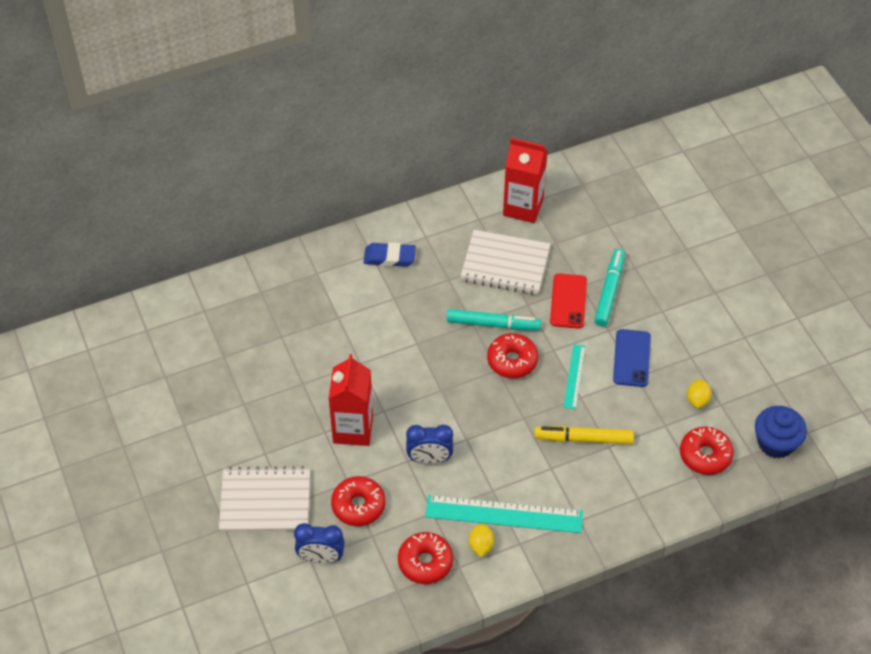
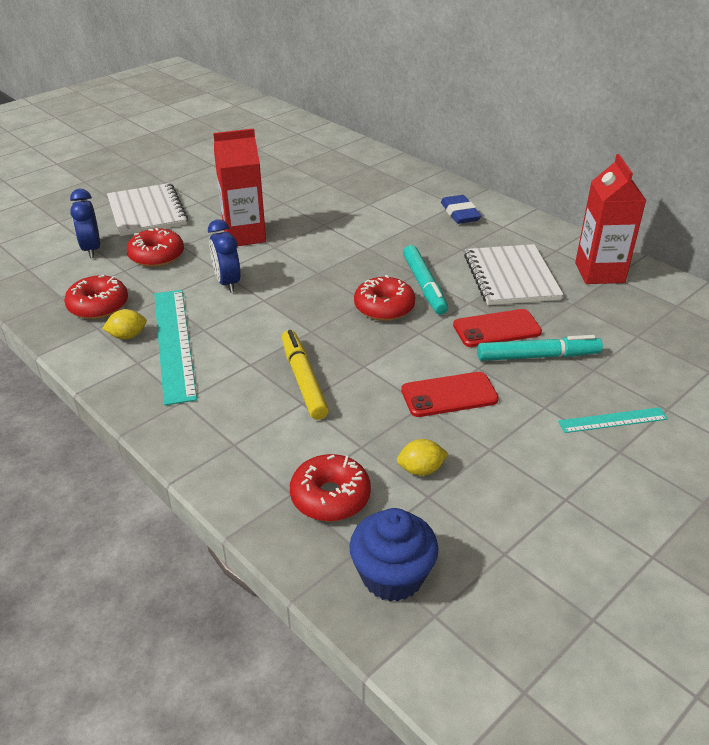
camera: 70 degrees right, 15 degrees down
turquoise ruler [564,344,586,410] -> turquoise ruler moved to [558,407,668,433]
blue phone [613,329,651,387] -> red phone [401,372,499,417]

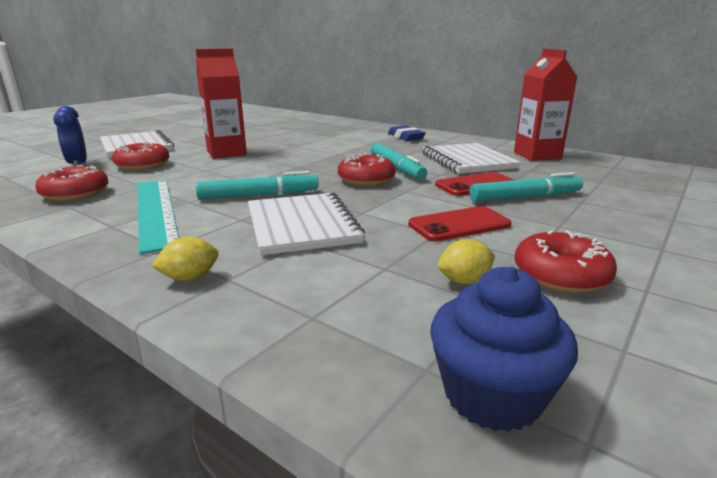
camera: 10 degrees left, 15 degrees down
yellow lemon [102,309,147,339] -> yellow lemon moved to [152,237,219,281]
blue clock [208,219,241,293] -> none
yellow marker [282,330,329,420] -> white notebook [248,193,365,255]
red donut [290,454,371,521] -> red donut moved to [515,230,617,293]
turquoise ruler [558,407,668,433] -> none
none -> turquoise marker [196,171,319,200]

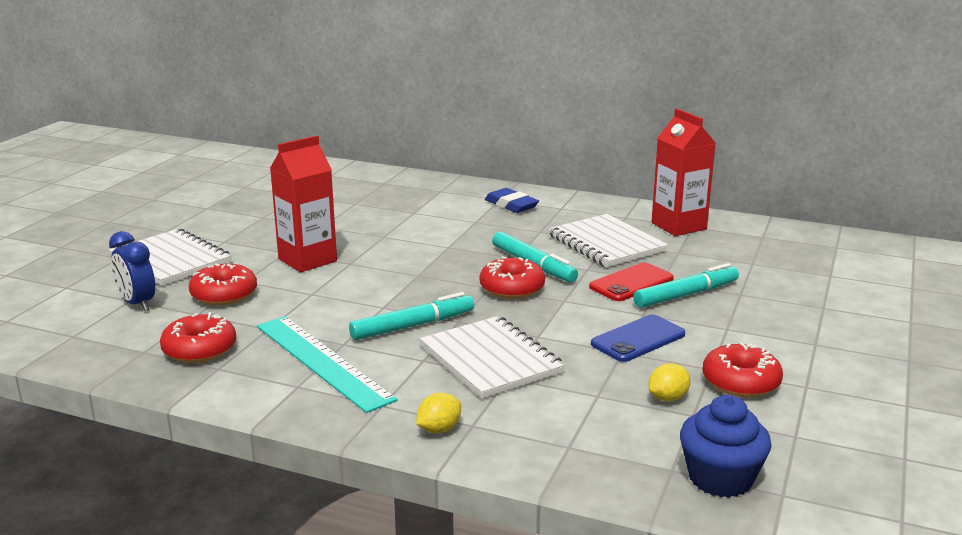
camera: 15 degrees left, 0 degrees up
red phone [408,206,512,242] -> blue phone [591,315,685,362]

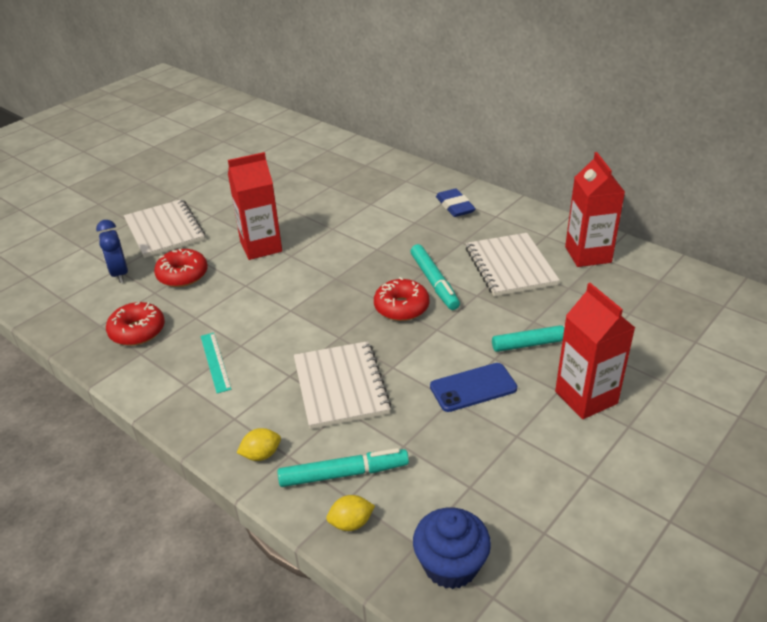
camera: 20 degrees right, 15 degrees up
turquoise ruler [257,316,398,413] -> turquoise ruler [201,333,231,393], size x0.52
turquoise marker [349,292,474,340] -> turquoise marker moved to [277,448,409,487]
red phone [589,262,674,301] -> none
yellow lemon [649,363,691,401] -> yellow lemon moved to [326,495,375,531]
red donut [703,342,783,397] -> none
none -> red carton [555,283,635,419]

